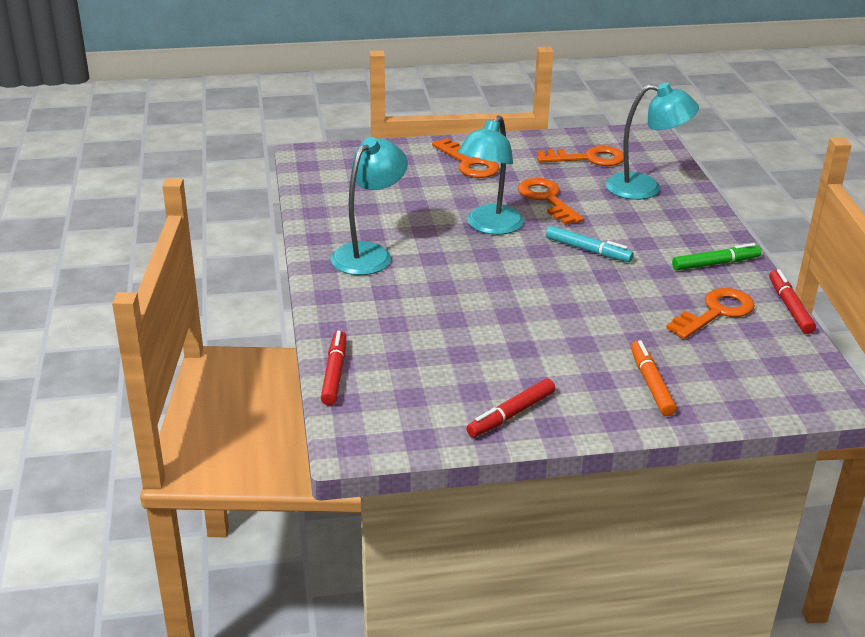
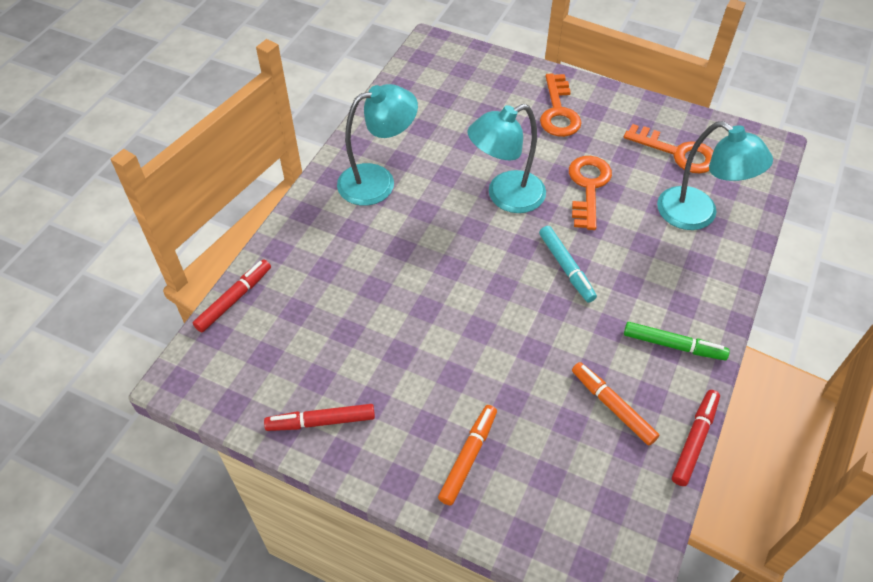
camera: 35 degrees right, 20 degrees up
orange key [666,288,755,339] -> orange marker [572,362,659,446]

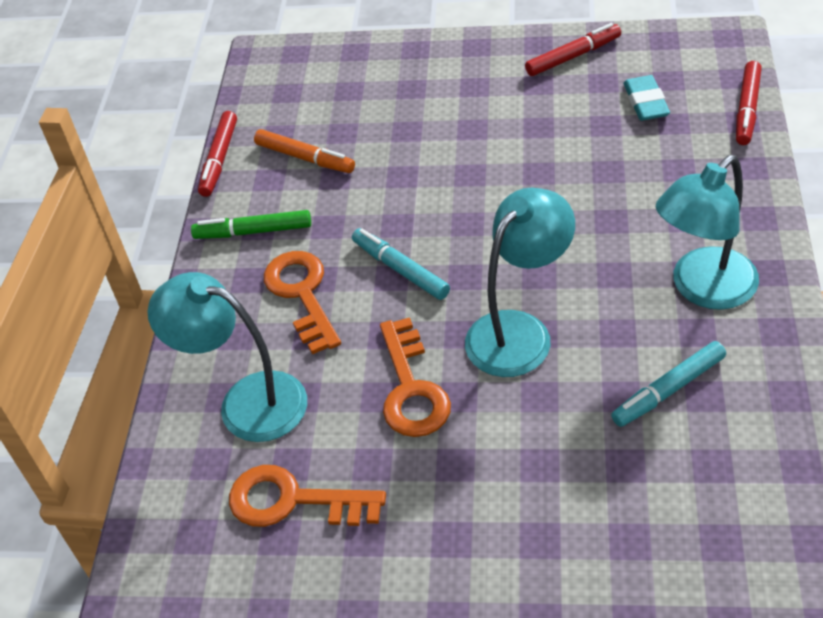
camera: 165 degrees right, 5 degrees down
orange marker [438,405,497,505] -> none
orange key [540,73,581,137] -> orange key moved to [264,251,341,354]
none -> turquoise marker [611,341,726,427]
none -> turquoise eraser [623,75,670,121]

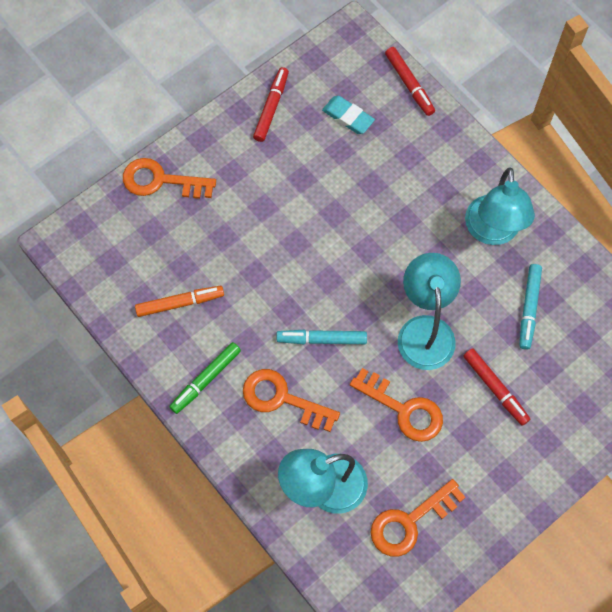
camera: 50 degrees left, 20 degrees up
red marker [198,111,237,197] -> red marker moved to [463,348,530,426]
none -> orange key [123,158,216,199]

